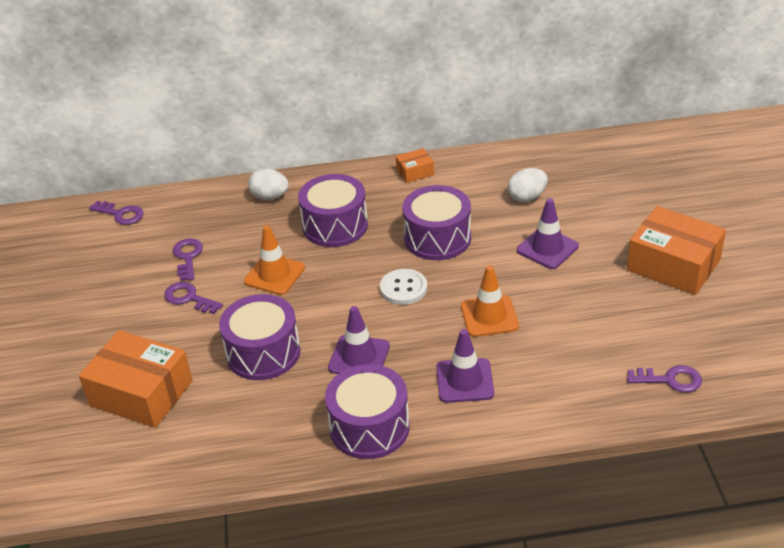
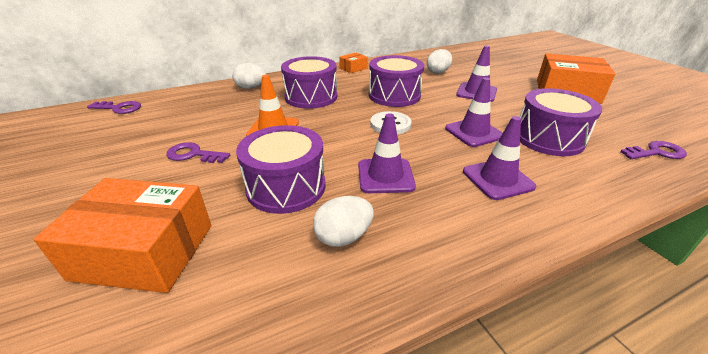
camera: 20 degrees left, 5 degrees down
purple key [173,238,203,281] -> none
purple drum [325,364,410,459] -> purple drum moved to [520,88,602,156]
orange traffic cone [461,265,519,337] -> purple traffic cone [445,77,503,147]
none -> white egg [313,196,374,247]

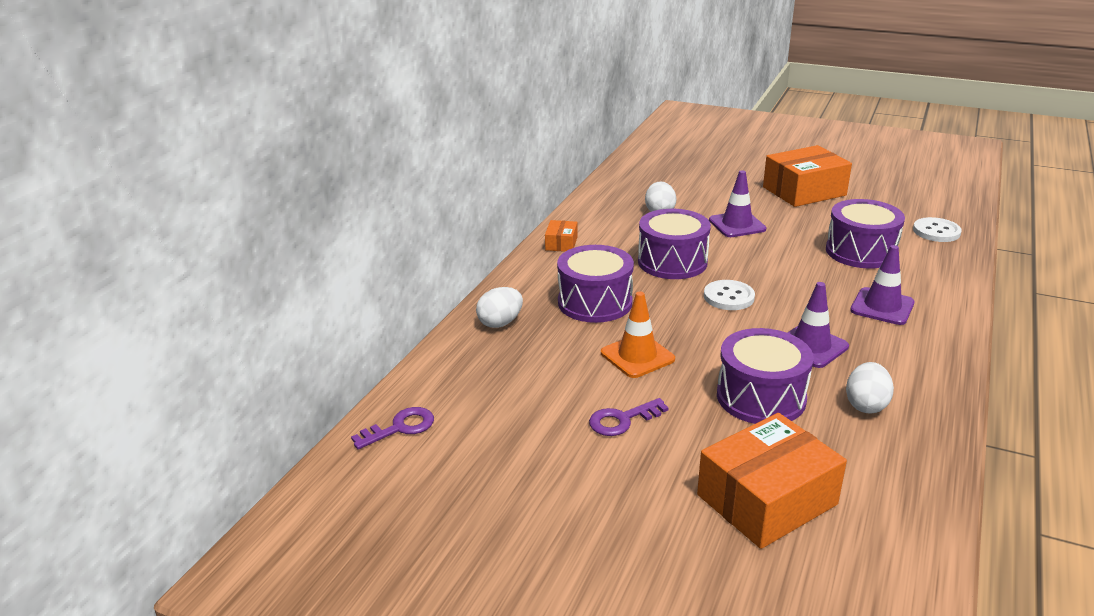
camera: 40 degrees left, 5 degrees down
purple traffic cone [445,77,503,147] -> none
purple key [620,141,687,159] -> white button [913,217,962,242]

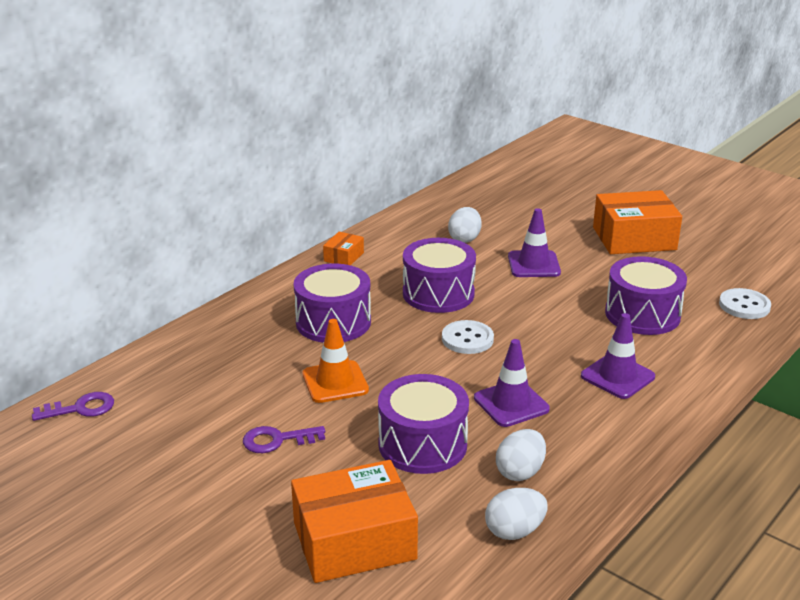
camera: 15 degrees right, 0 degrees up
white egg [476,287,523,328] -> white egg moved to [485,488,547,540]

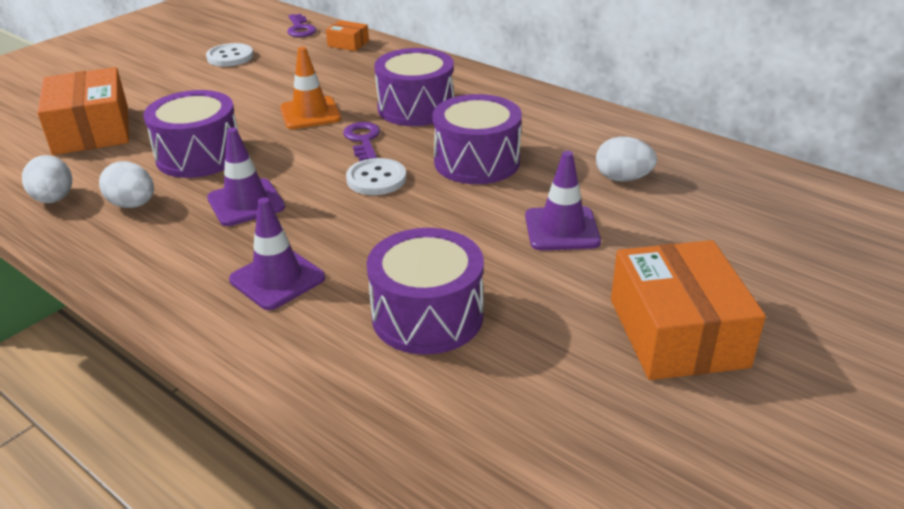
camera: 90 degrees right, 5 degrees up
purple key [243,426,325,453] -> purple key moved to [343,122,380,161]
orange box [323,232,364,265] -> orange box moved to [326,20,369,51]
white button [719,288,771,319] -> white button moved to [206,43,253,67]

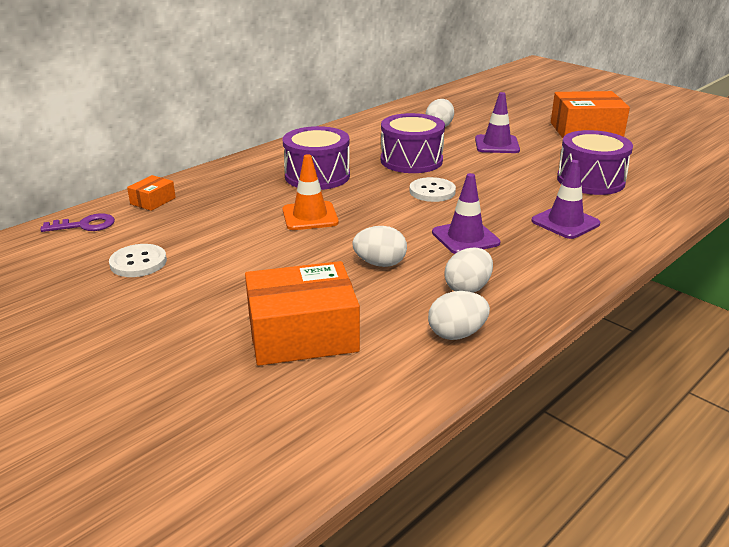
camera: 85 degrees left, 5 degrees down
purple drum [143,90,238,178] -> white egg [352,226,407,267]
purple key [343,122,380,161] -> none

